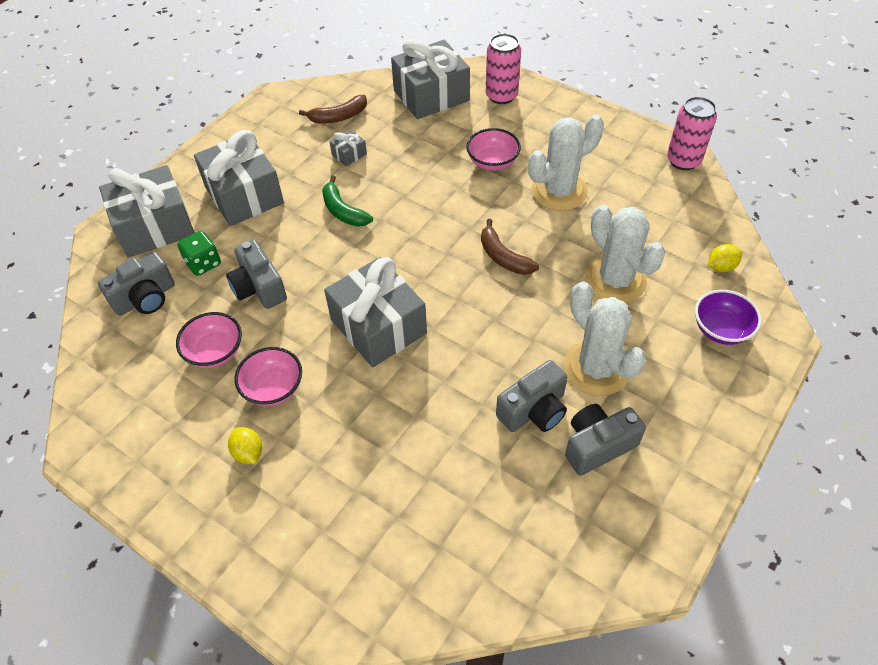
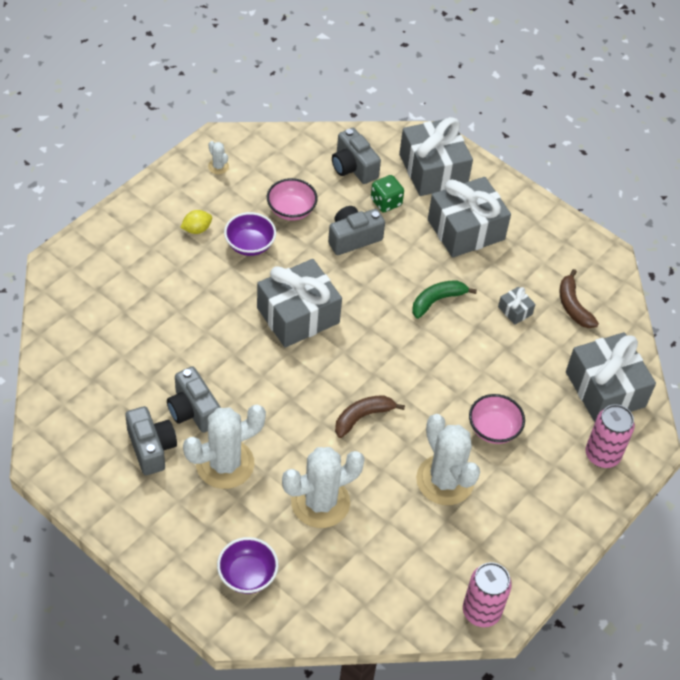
camera: 90 degrees right, 0 degrees up
pink bowl [235,347,302,406] -> purple bowl [224,212,276,256]
yellow lemon [708,244,742,272] -> none
none -> white cactus [208,141,229,174]

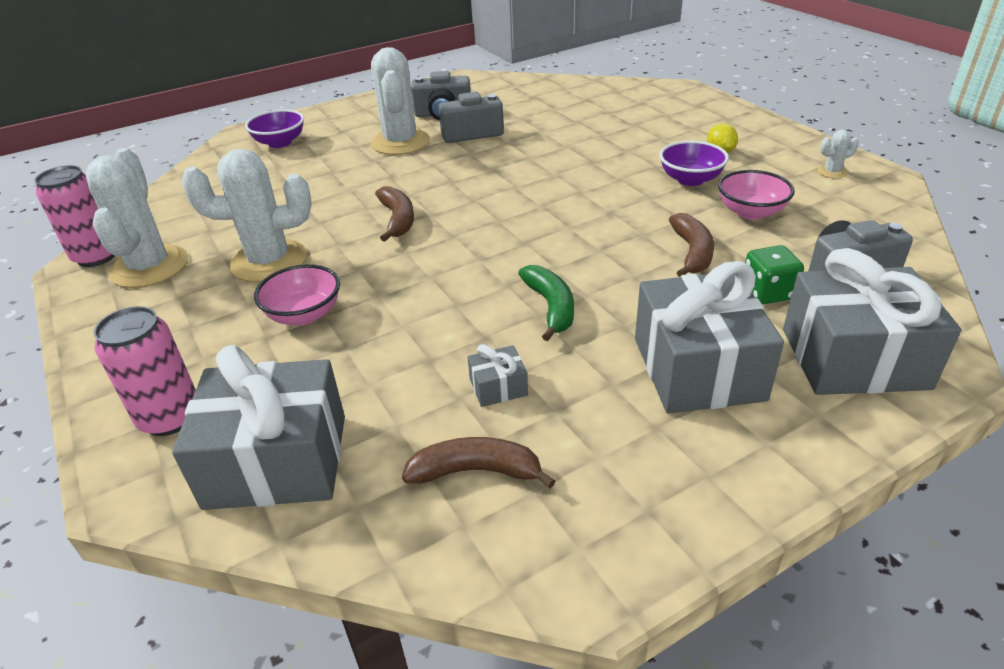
camera: 115 degrees right, 15 degrees down
grey gift [257,259,342,348] -> none
white cactus [282,447,365,528] -> white cactus moved to [85,148,188,288]
grey camera [328,206,385,255] -> brown banana [669,213,714,277]

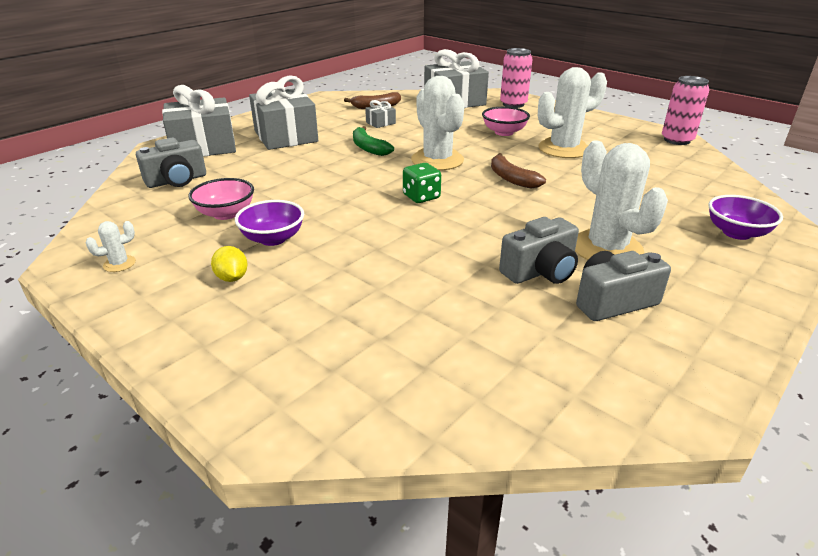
camera: 160 degrees right, 5 degrees down
white cactus [85,148,188,288] -> white cactus moved to [411,76,464,170]
brown banana [669,213,714,277] -> none
green dice [745,245,804,304] -> green dice moved to [403,163,441,203]

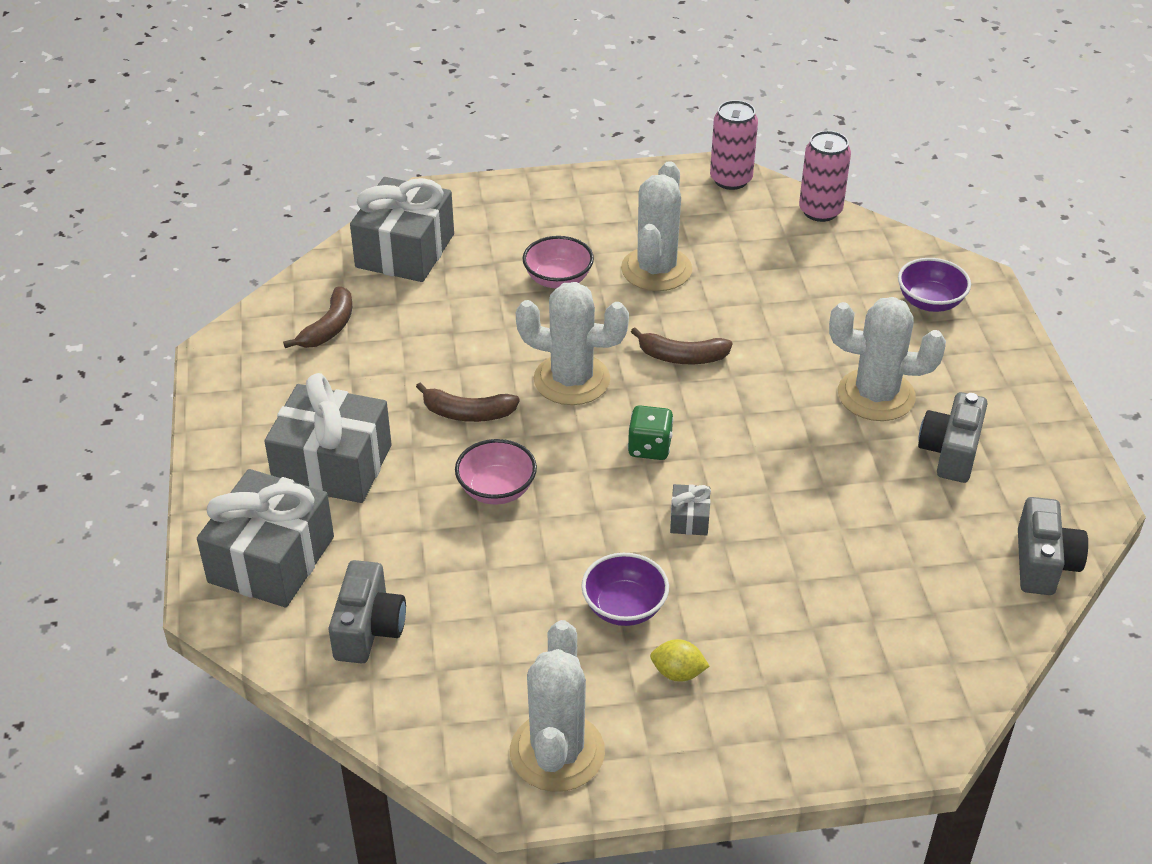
camera: 50 degrees left, 10 degrees up
white cactus [85,221,136,272] -> white cactus [510,620,605,792], size x2.39
pink bowl [188,178,254,220] -> pink bowl moved to [455,439,537,505]
green banana [353,126,394,156] -> brown banana [416,383,520,422]
grey gift [365,100,396,128] -> grey gift moved to [670,484,711,536]
grey camera [499,217,579,284] -> grey camera moved to [1018,497,1088,595]
pink can [500,48,533,108] -> pink can moved to [799,131,851,222]

